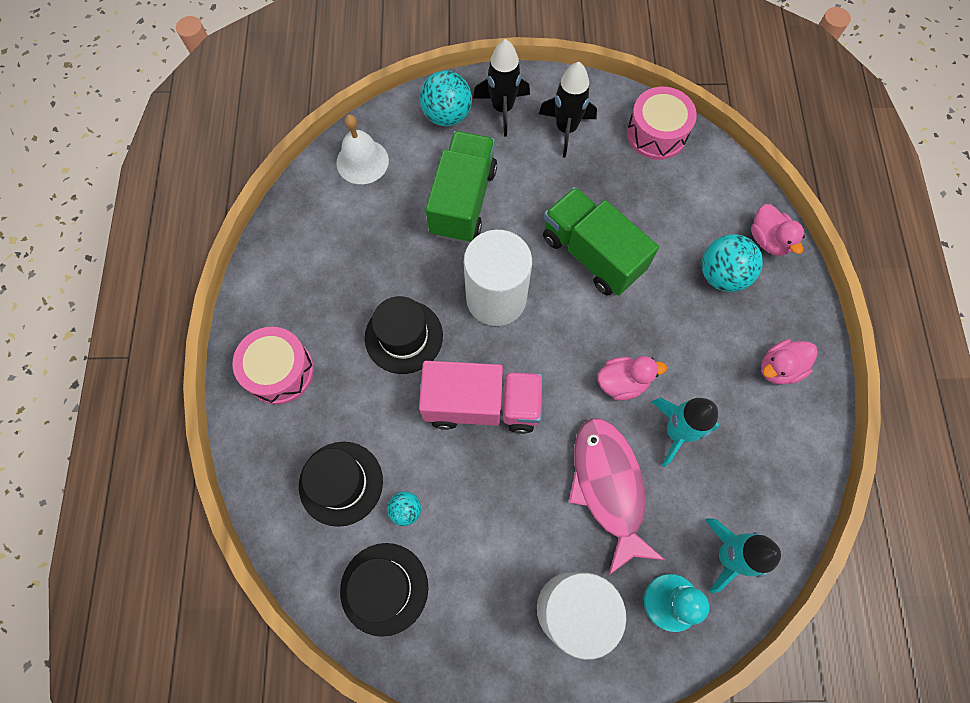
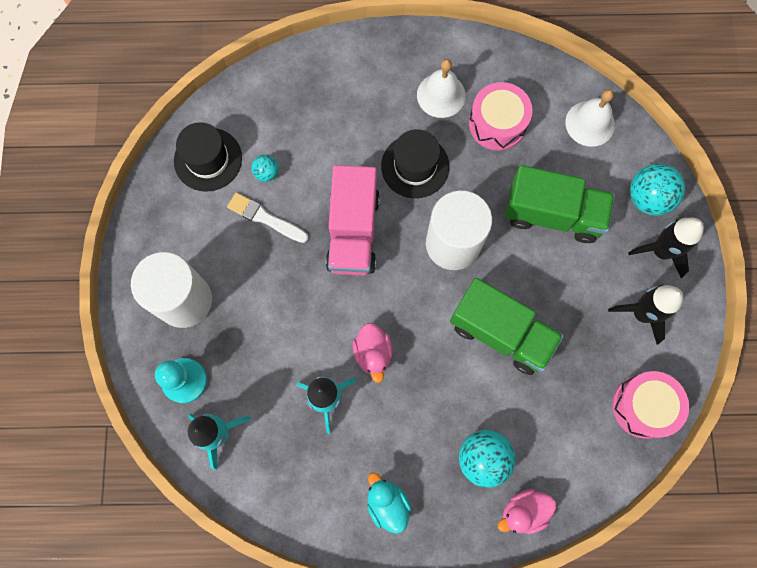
camera: 90 degrees right, 5 degrees up
pink drum [233,327,314,405] -> pink drum moved to [469,82,533,151]
black hat [299,442,383,527] -> none
green truck [543,187,659,296] -> green truck turned 75 degrees clockwise [450,278,564,375]
pink fish [568,418,665,575] -> none
pink duck [761,339,818,385] -> turquoise duck [367,472,411,534]
none -> white brush [227,192,309,243]
none -> white bell [417,59,466,118]

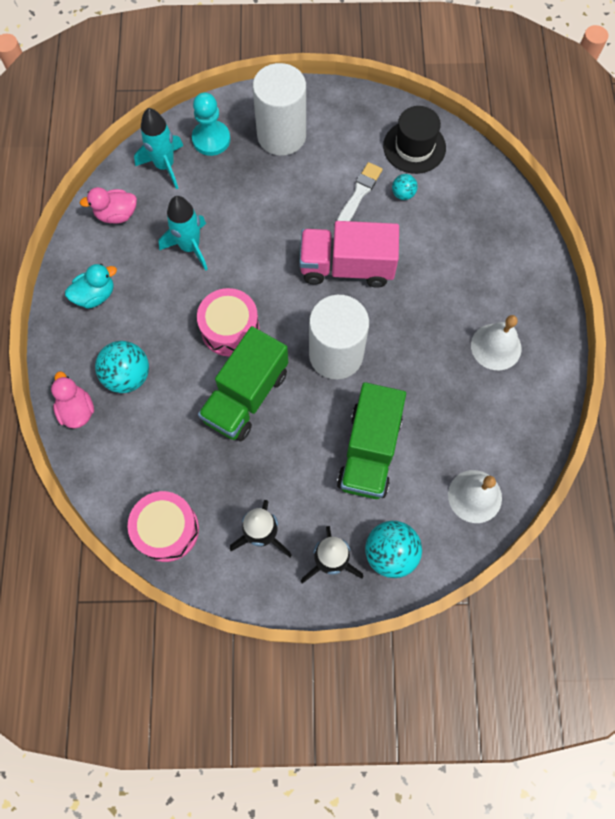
camera: 90 degrees right, 5 degrees down
pink duck [353,323,393,383] -> pink duck moved to [80,187,137,224]
black hat [381,129,449,198] -> none
pink drum [469,82,533,151] -> pink drum moved to [197,288,260,356]

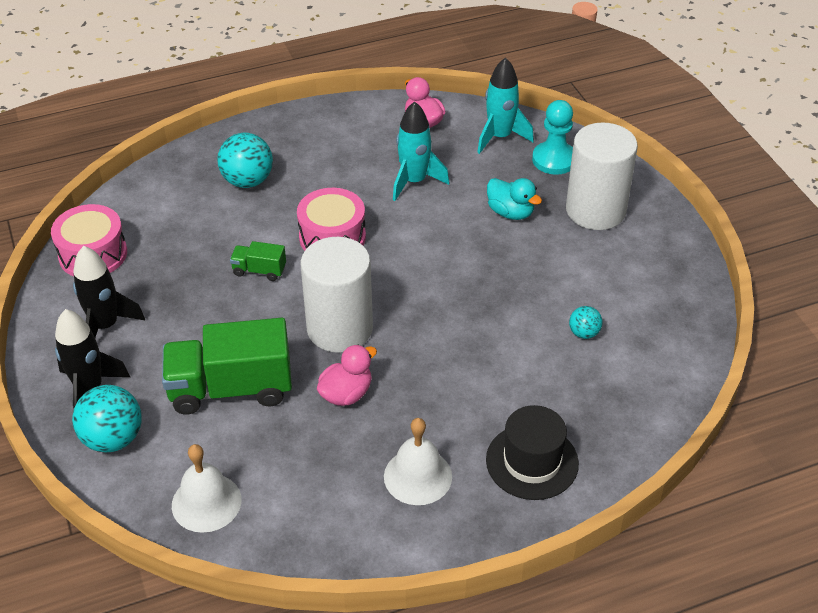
camera: 70 degrees right, 25 degrees down
pink duck [51,371,94,429] -> pink duck moved to [317,345,377,406]
turquoise duck [65,264,117,309] -> turquoise duck moved to [487,178,542,220]
green truck [198,326,288,441] -> green truck [230,241,286,281], size x0.46
pink truck [299,221,399,288] -> none
white brush [337,162,383,221] -> none
black hat [383,106,446,174] -> black hat moved to [486,405,579,500]

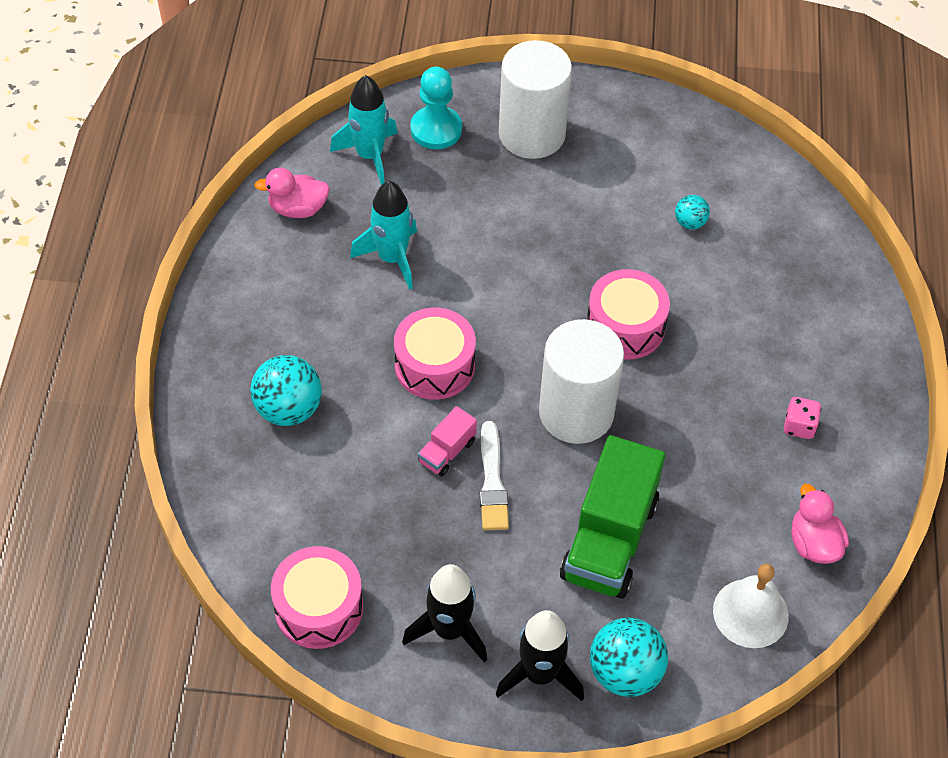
camera: 65 degrees left, 10 degrees up
green truck [230,241,286,281] -> pink truck [418,406,477,476]
pink duck [317,345,377,406] -> pink duck moved to [791,484,849,564]
white bell [384,418,452,505] -> pink dice [784,397,822,439]
black hat [486,405,579,500] -> none
turquoise duck [487,178,542,220] -> none
none -> white brush [480,421,509,530]
none -> pink drum [587,269,670,360]

